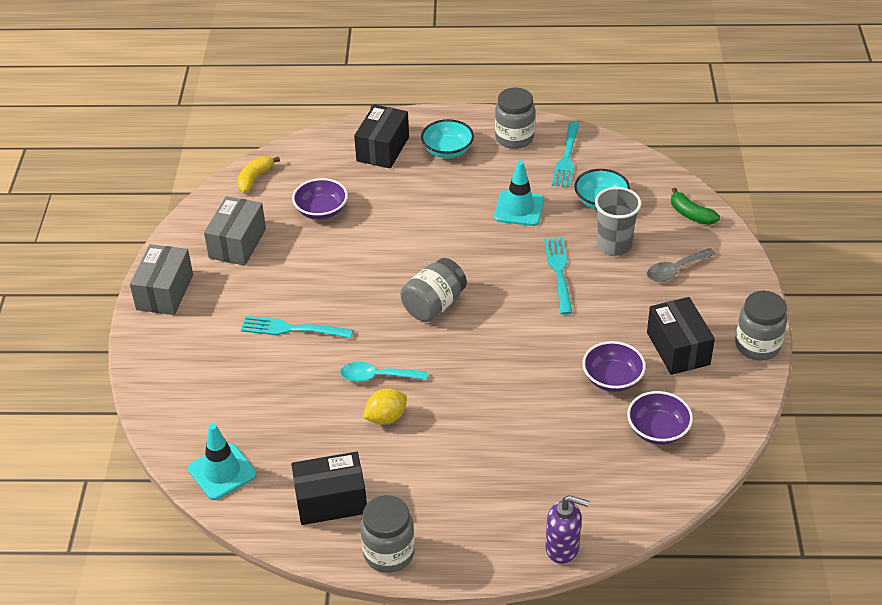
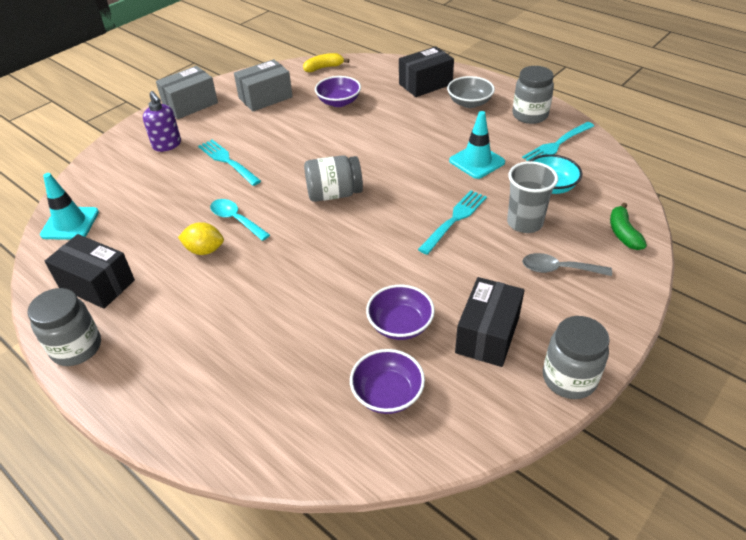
camera: 40 degrees right, 0 degrees up
turquoise bowl [421,119,474,158] -> grey bowl [447,76,495,108]
purple soap dispenser [545,495,589,564] -> purple soap dispenser moved to [143,91,181,152]

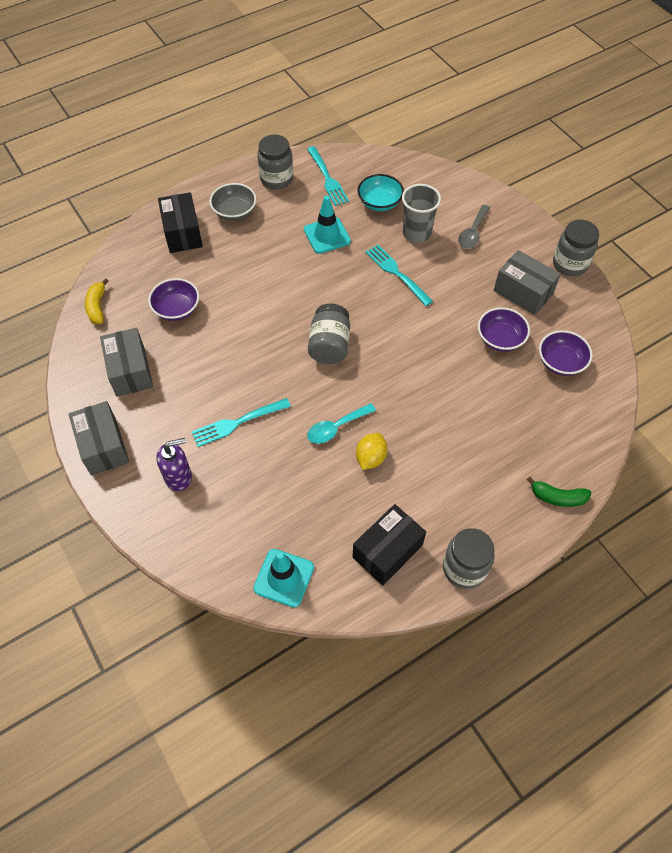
camera: 75 degrees left, 15 degrees up
black box [455,277,525,367] -> grey box [494,250,561,315]
green banana [610,203,647,250] -> green banana moved to [527,477,591,507]

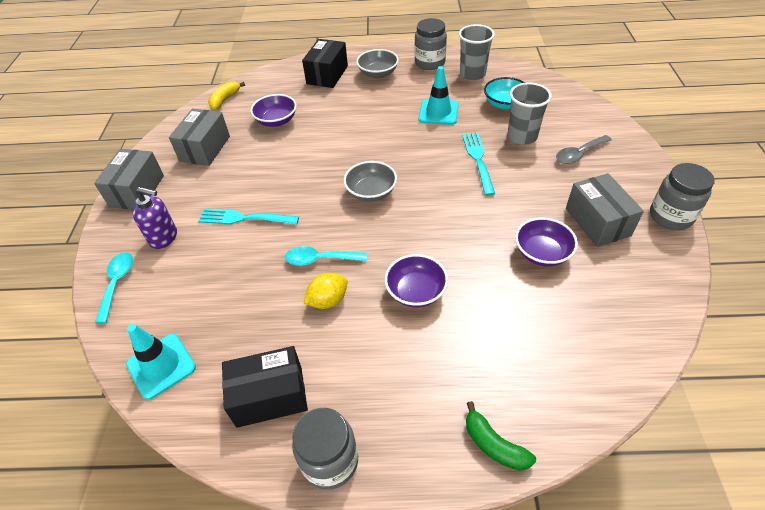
camera: 35 degrees right, 10 degrees down
turquoise fork [307,146,349,206] -> grey cup [459,24,495,81]
grey jar [308,304,350,364] -> grey bowl [344,161,397,202]
purple bowl [539,330,593,376] -> purple bowl moved to [385,254,448,307]
none -> turquoise spoon [95,252,133,324]

